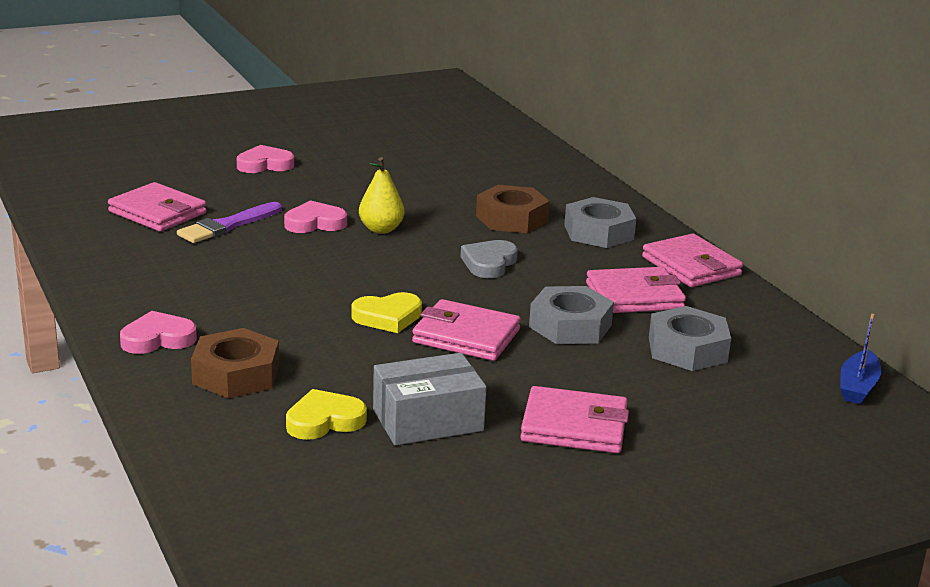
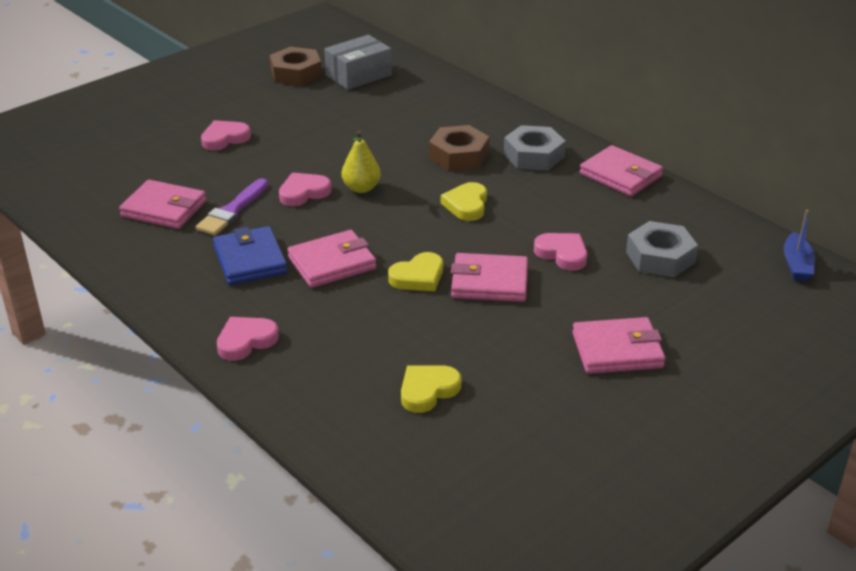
camera: 15 degrees left, 10 degrees up
brown nut [191,328,279,398] -> brown nut moved to [270,47,322,86]
grey box [373,353,487,445] -> grey box moved to [324,35,392,90]
grey heart [461,240,518,278] -> yellow heart [441,182,487,221]
grey nut [529,286,614,344] -> pink heart [534,233,587,271]
pink wallet [586,267,686,313] -> pink wallet moved to [287,230,376,288]
none -> blue wallet [213,226,288,285]

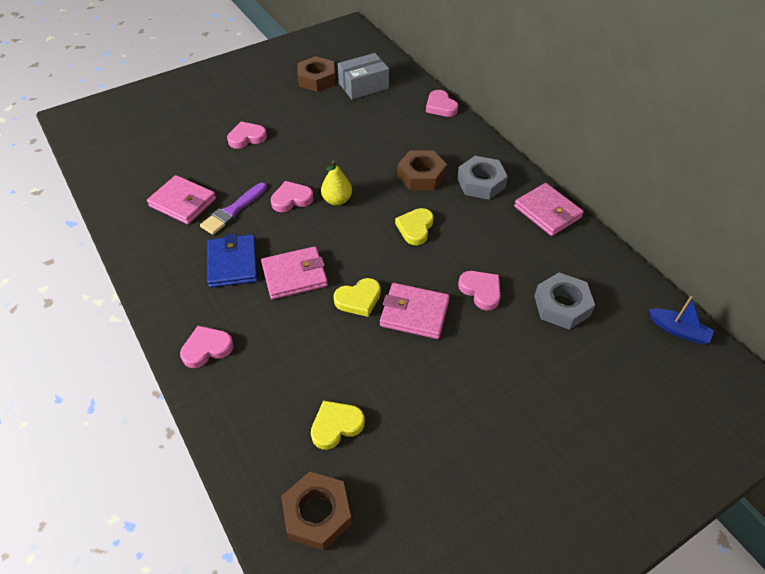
camera: 10 degrees right, 15 degrees up
pink wallet [572,317,666,374] -> none
blue boat [784,210,815,281] -> blue boat turned 75 degrees counterclockwise [649,296,714,344]
none -> brown nut [281,471,352,550]
none -> pink heart [426,90,458,117]

